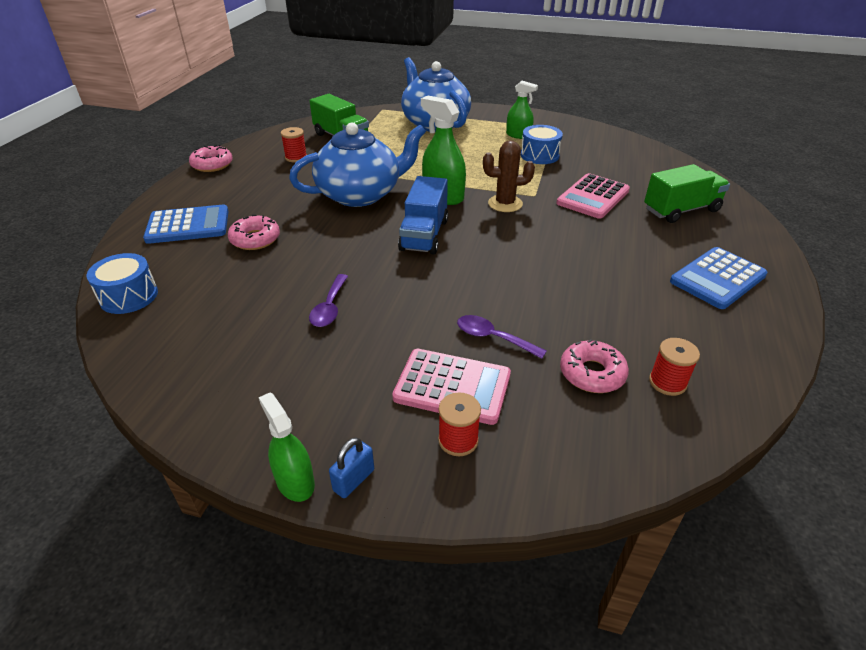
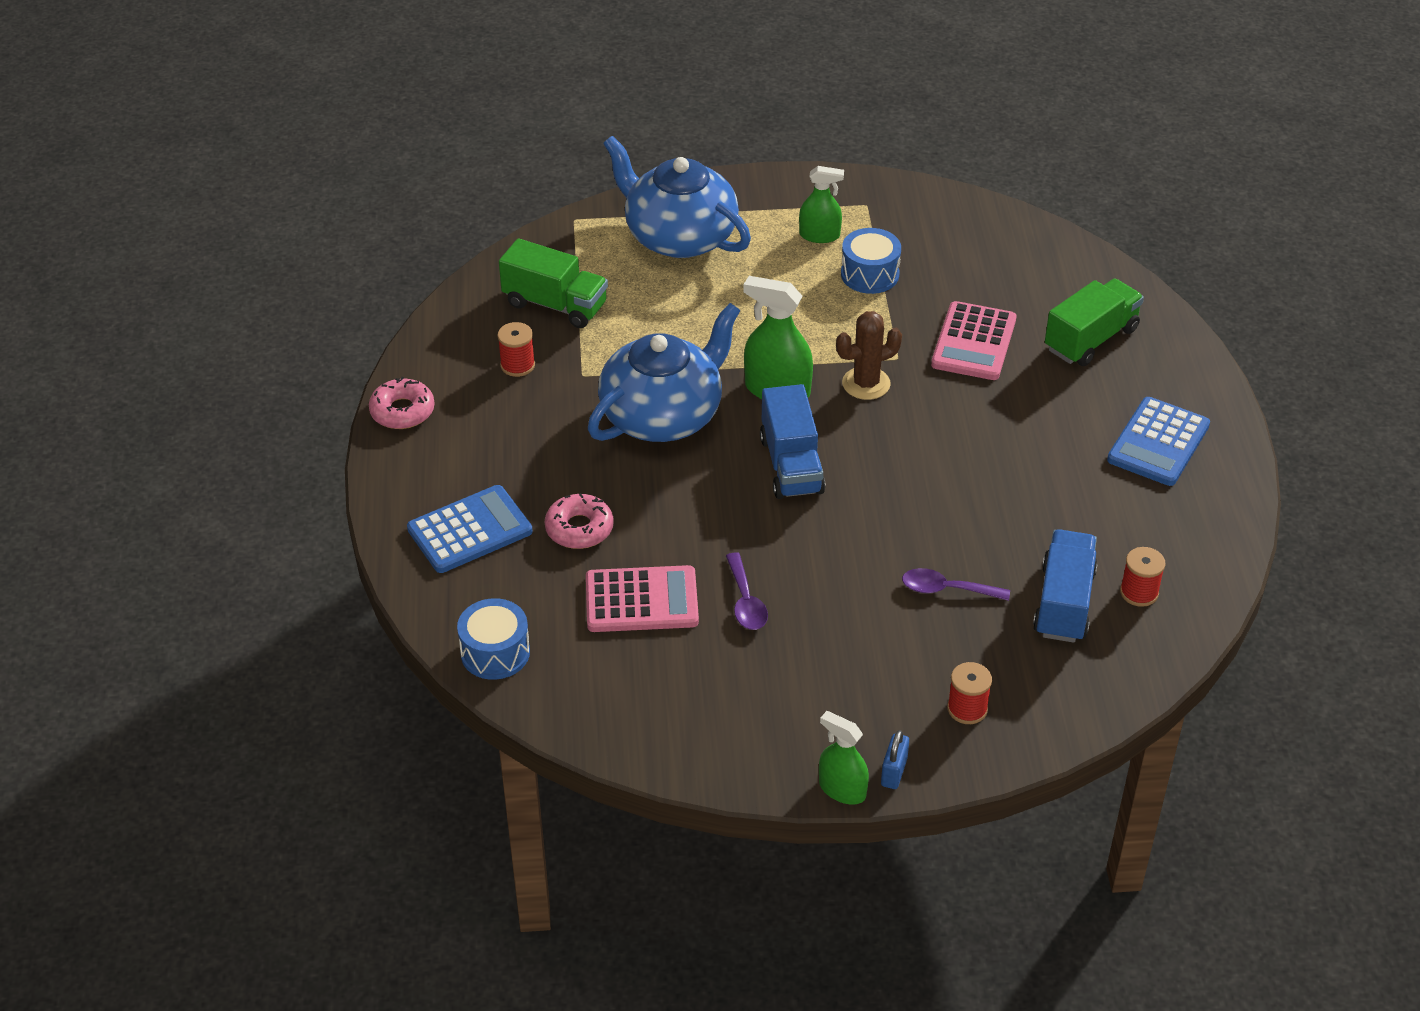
camera: 20 degrees left, 5 degrees up
pink calculator [392,349,511,425] -> pink calculator moved to [586,565,699,632]
pink donut [560,339,629,393] -> blue truck [1033,529,1098,643]

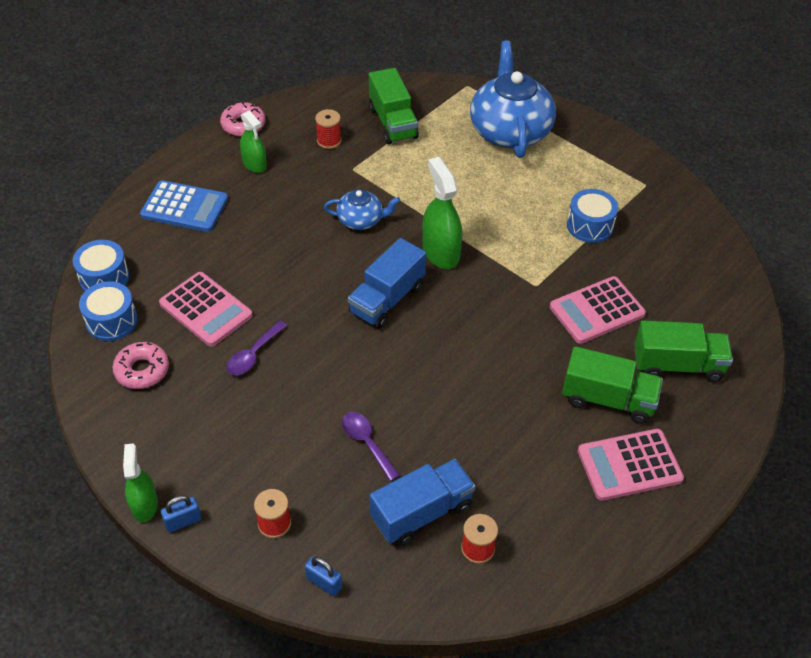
camera: 45 degrees right, 5 degrees up
pink donut [545,493,614,549] -> pink donut moved to [112,342,169,389]
blue teapot [588,303,740,442] -> blue teapot [324,189,400,230], size x0.50
green spray bottle [799,166,844,243] -> green spray bottle moved to [240,110,267,173]
brown cactus [836,311,902,400] -> none
blue calculator [1107,397,1210,486] -> pink calculator [578,429,684,501]
none -> blue drum [79,281,138,341]
none -> blue padlock [305,556,342,596]
none -> green truck [562,346,663,424]

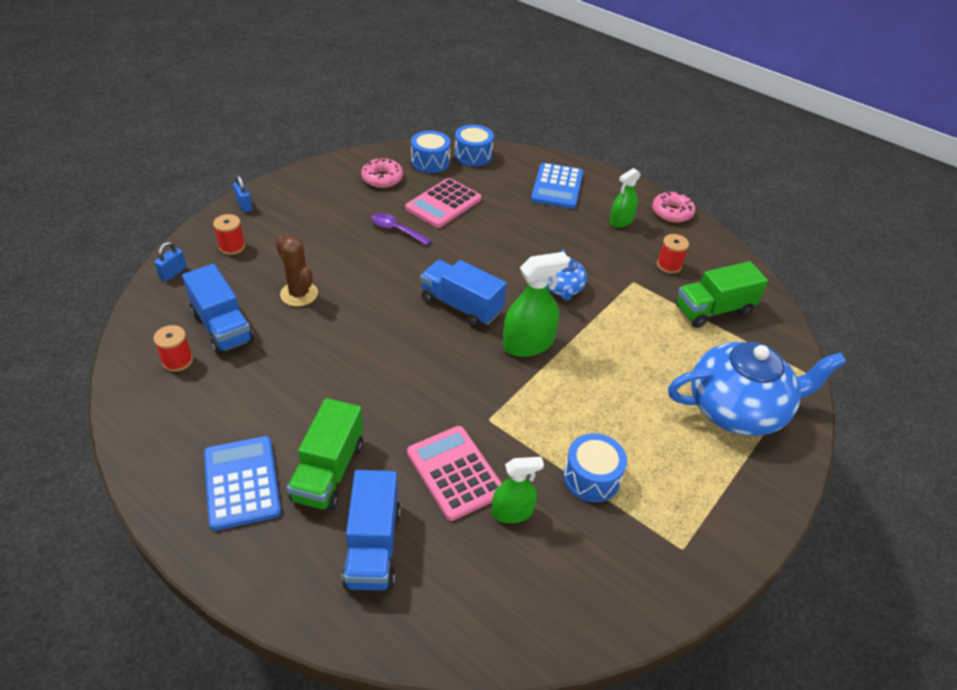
camera: 85 degrees right, 5 degrees down
green spray bottle [123,443,158,522] -> green spray bottle moved to [492,457,544,523]
purple spoon [342,412,400,481] -> brown cactus [276,236,318,306]
pink calculator [578,429,684,501] -> blue calculator [204,436,281,531]
green truck [635,320,733,382] -> blue truck [342,470,401,591]

